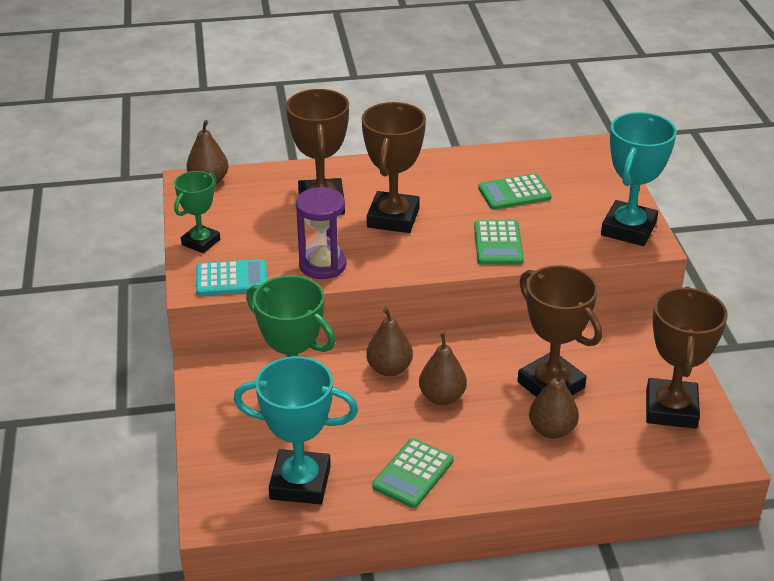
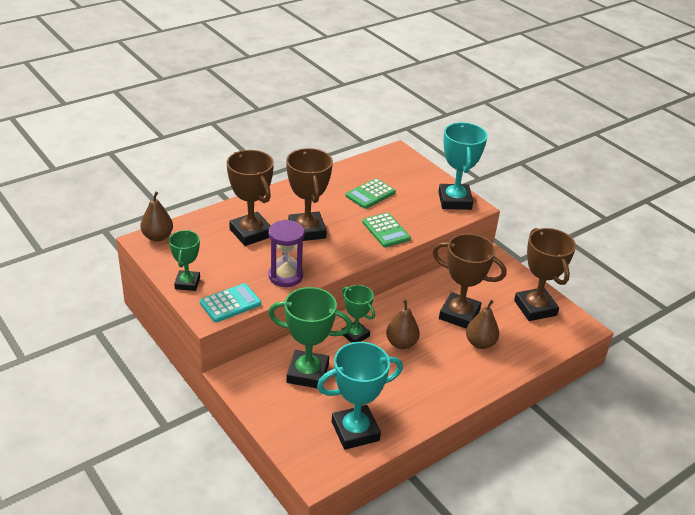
camera: 30 degrees left, 0 degrees up
brown pear [366,308,413,376] -> green trophy [341,285,375,343]
green calculator [372,438,454,508] -> none

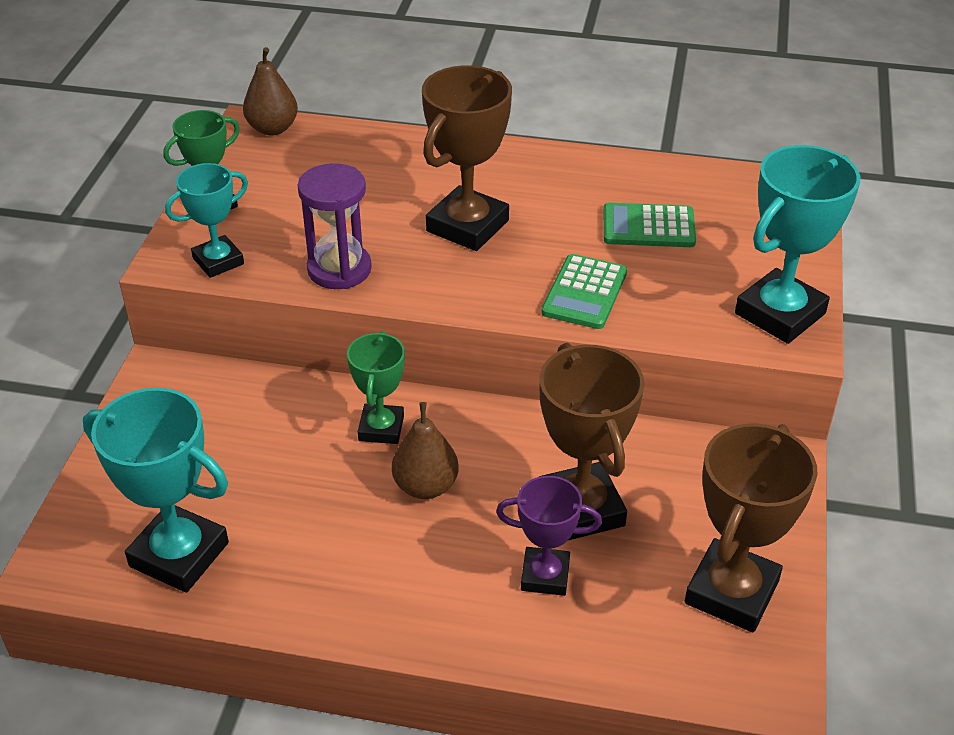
camera: 50 degrees right, 5 degrees up
turquoise calculator [200,283,261,322] -> turquoise trophy [165,163,248,278]
brown trophy [227,150,274,246] -> none
green trophy [268,287,352,388] -> none
brown pear [466,300,499,349] -> purple trophy [496,476,602,596]

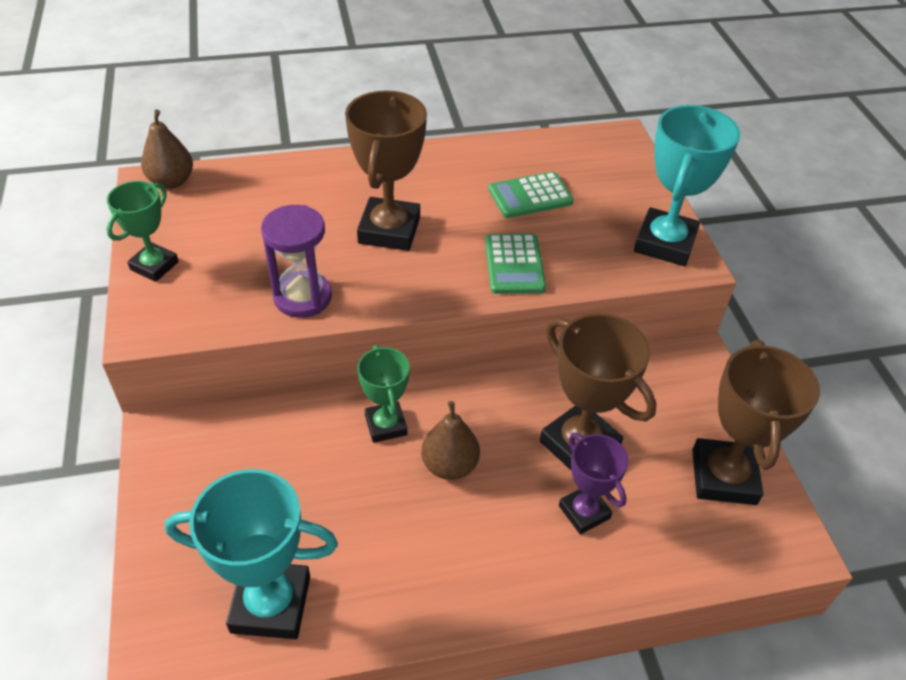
camera: 25 degrees left, 5 degrees up
turquoise trophy [165,163,248,278] -> none
purple trophy [496,476,602,596] -> purple trophy turned 75 degrees clockwise [559,433,629,534]

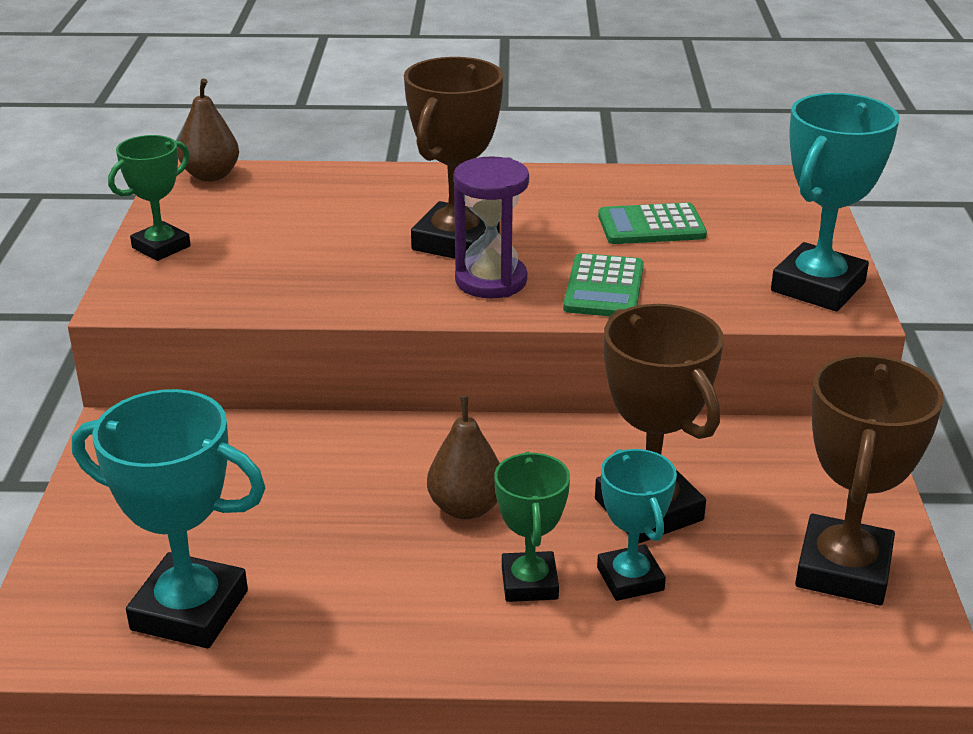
camera: 15 degrees right, 15 degrees down
purple hourglass [261,205,332,318] -> purple hourglass moved to [454,156,529,298]
green trophy [357,345,410,443] -> green trophy moved to [494,452,570,602]
purple trophy [559,433,629,534] -> turquoise trophy [597,449,677,601]

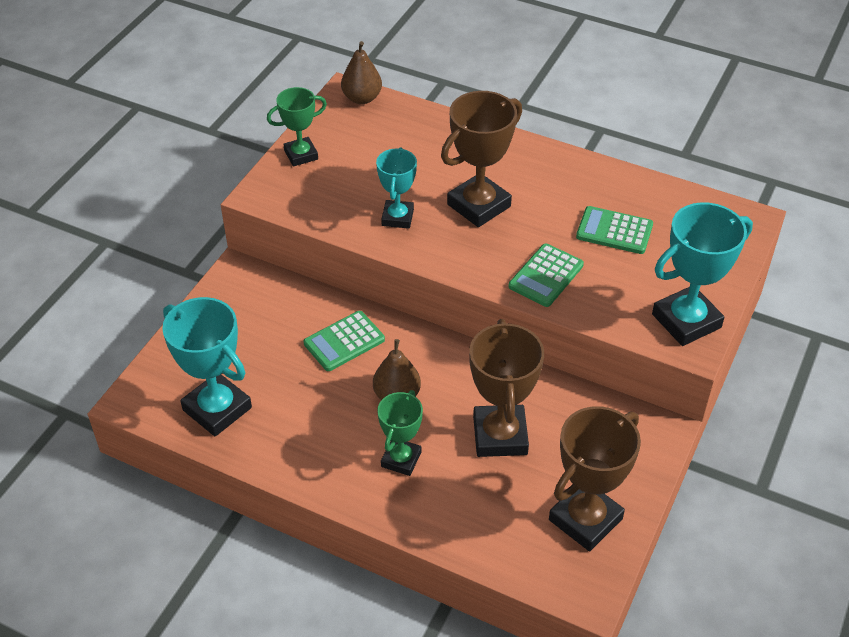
camera: 25 degrees right, 15 degrees up
purple hourglass [454,156,529,298] -> none
turquoise trophy [597,449,677,601] -> turquoise trophy moved to [376,147,417,229]
none -> green calculator [303,311,385,371]

